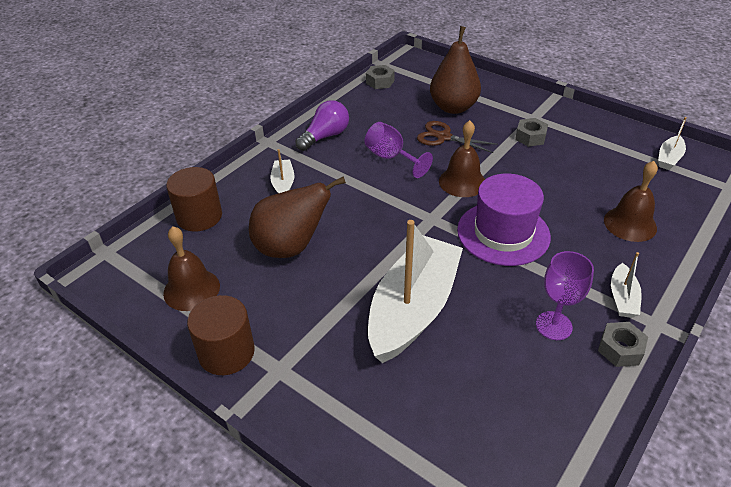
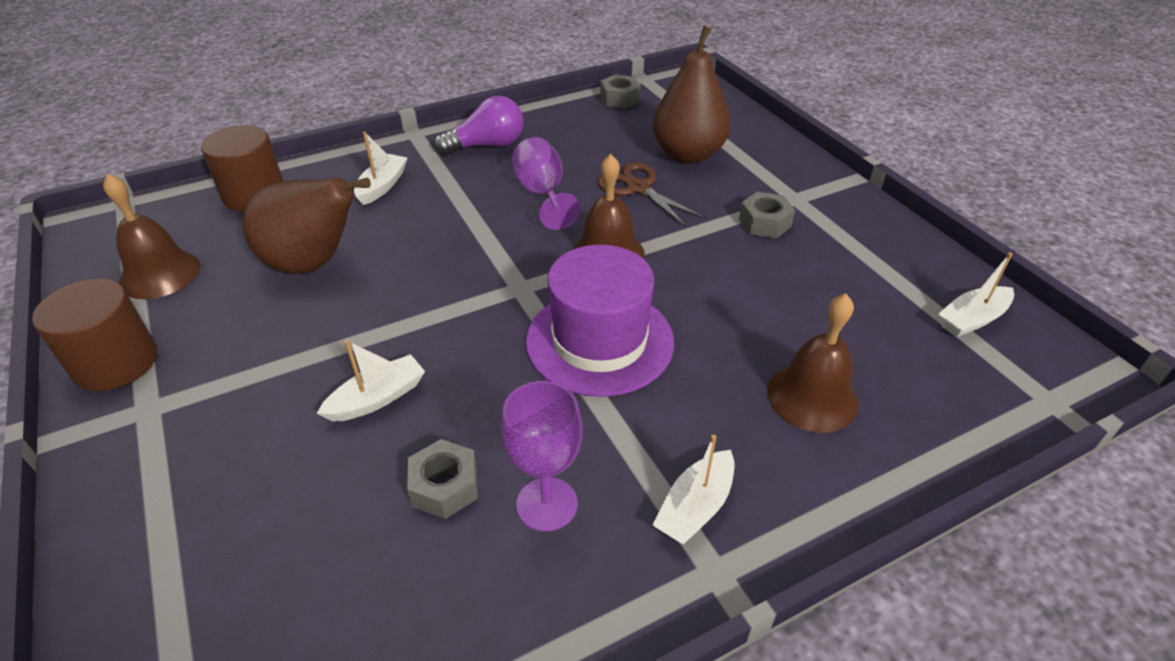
camera: 25 degrees right, 0 degrees up
white boat [368,220,463,363] -> white boat [317,340,425,422], size x0.43
grey nut [598,322,648,367] -> grey nut moved to [407,439,478,519]

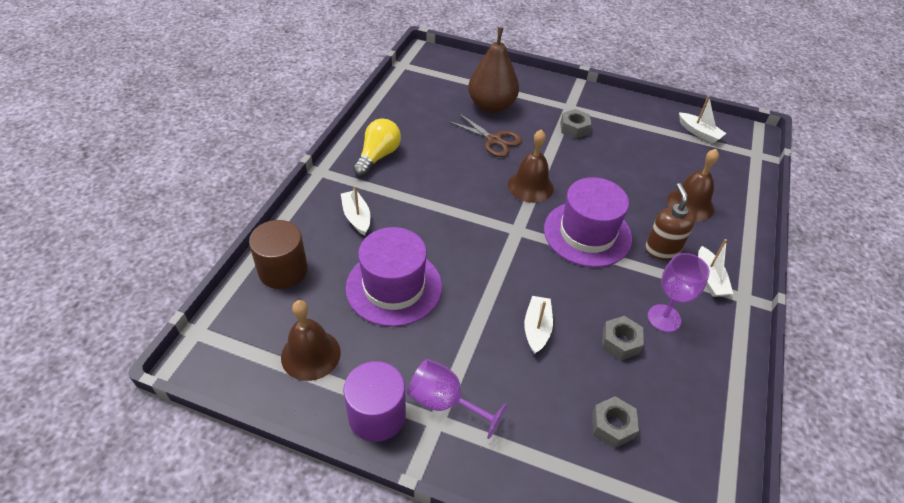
camera: 45 degrees left, 5 degrees up
brown cylinder [32,279,157,391] -> purple cylinder [343,361,406,442]
brown pear [243,178,371,274] -> purple hat [346,227,442,327]
purple light bulb [434,96,523,155] -> yellow light bulb [353,118,401,176]
purple goblet [512,137,581,230] -> purple goblet moved to [407,359,507,439]
brown scissors [598,162,706,228] -> brown scissors turned 150 degrees counterclockwise [448,113,522,157]
grey nut [600,74,641,109] -> grey nut moved to [592,396,639,448]
white boat [938,252,1014,337] -> white boat turned 60 degrees counterclockwise [679,96,726,143]
none -> brown soap dispenser [645,183,695,260]

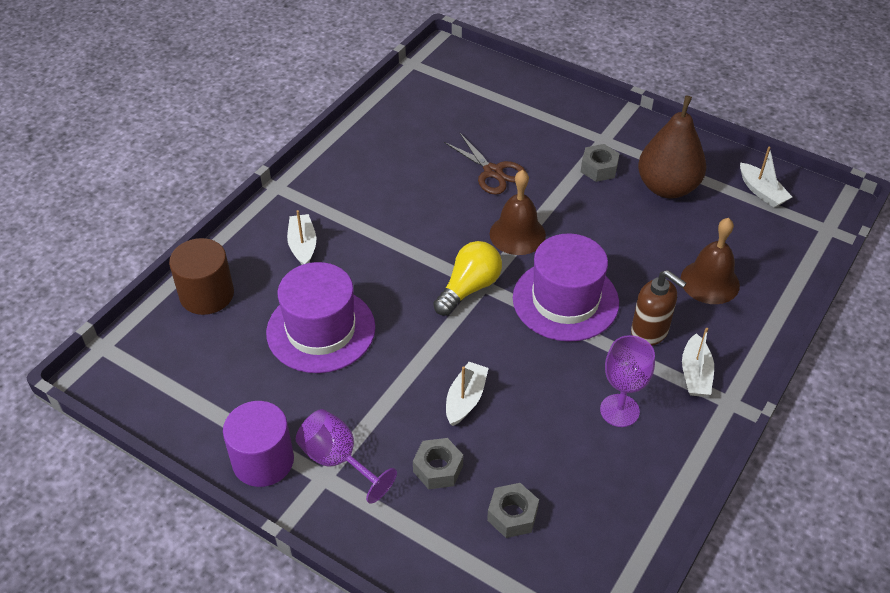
camera: 15 degrees right, 0 degrees up
brown bell [281,300,341,381] -> none
yellow light bulb [353,118,401,176] -> yellow light bulb moved to [433,241,502,316]
brown pear [468,27,519,113] -> brown pear moved to [638,95,706,198]
grey nut [602,316,644,361] -> grey nut moved to [413,438,463,489]
brown soap dispenser [645,183,695,260] -> brown soap dispenser turned 120 degrees clockwise [631,270,687,346]

